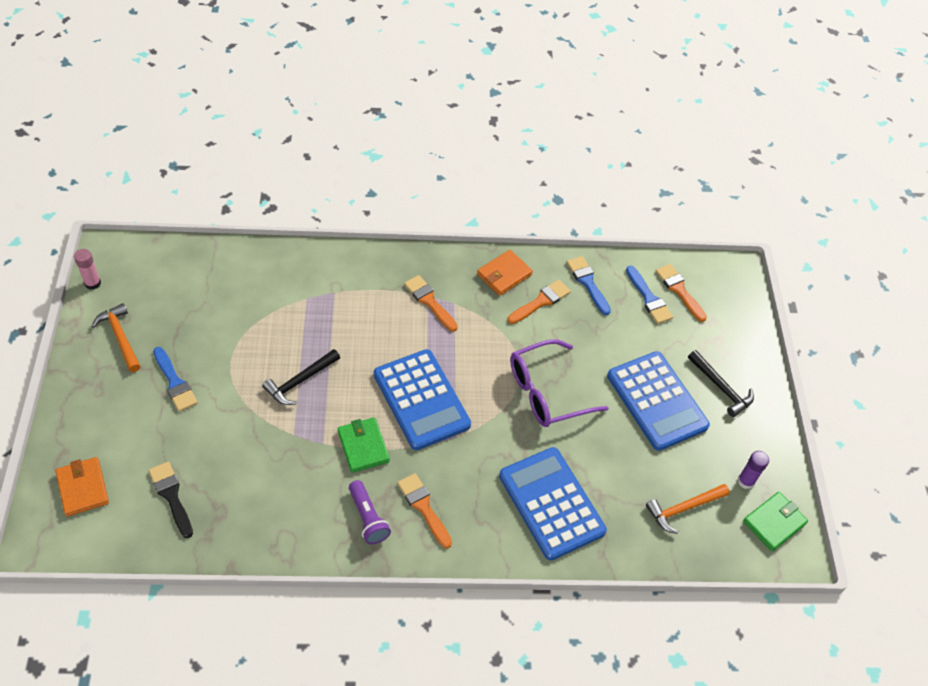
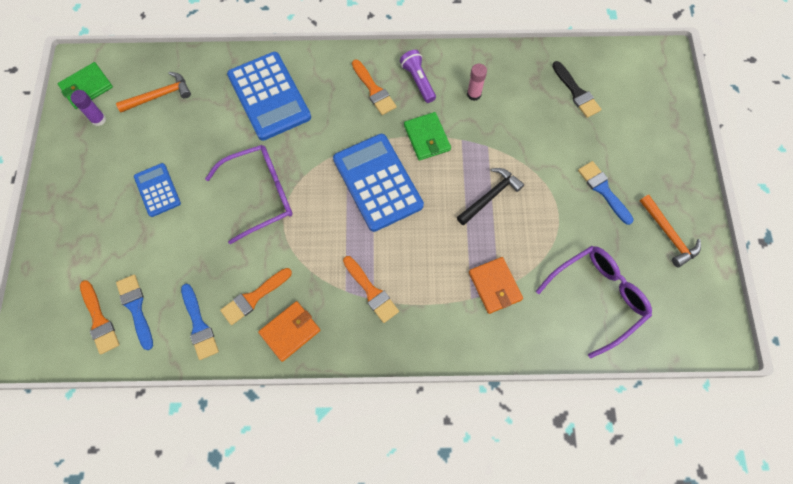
camera: 175 degrees left, 15 degrees up
orange wallet [55,457,109,517] -> orange wallet moved to [469,257,523,314]
pink glue stick [74,249,101,290] -> pink glue stick moved to [467,64,487,101]
blue calculator [607,351,710,451] -> blue calculator [134,163,181,217], size x0.55
black hammer [688,350,754,417] -> none
none -> purple glasses [536,246,652,358]

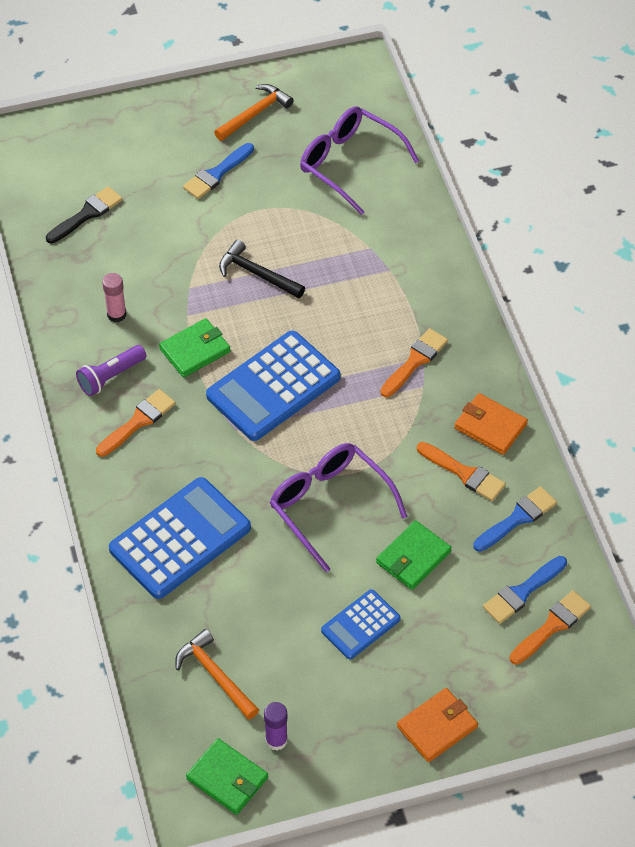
camera: 105 degrees left, 15 degrees down
orange wallet [469,257,523,314] -> orange wallet moved to [397,688,478,762]
none -> green wallet [376,520,452,590]

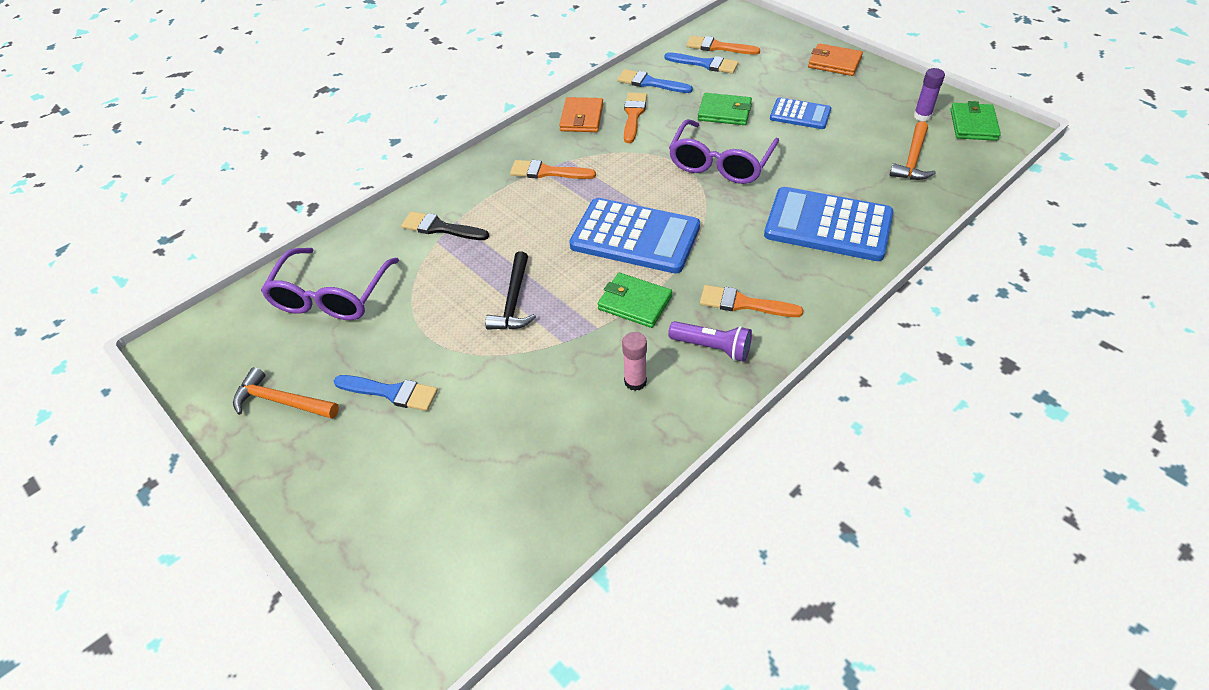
camera: 115 degrees left, 5 degrees down
black brush [46,186,122,243] -> black brush moved to [401,211,489,240]

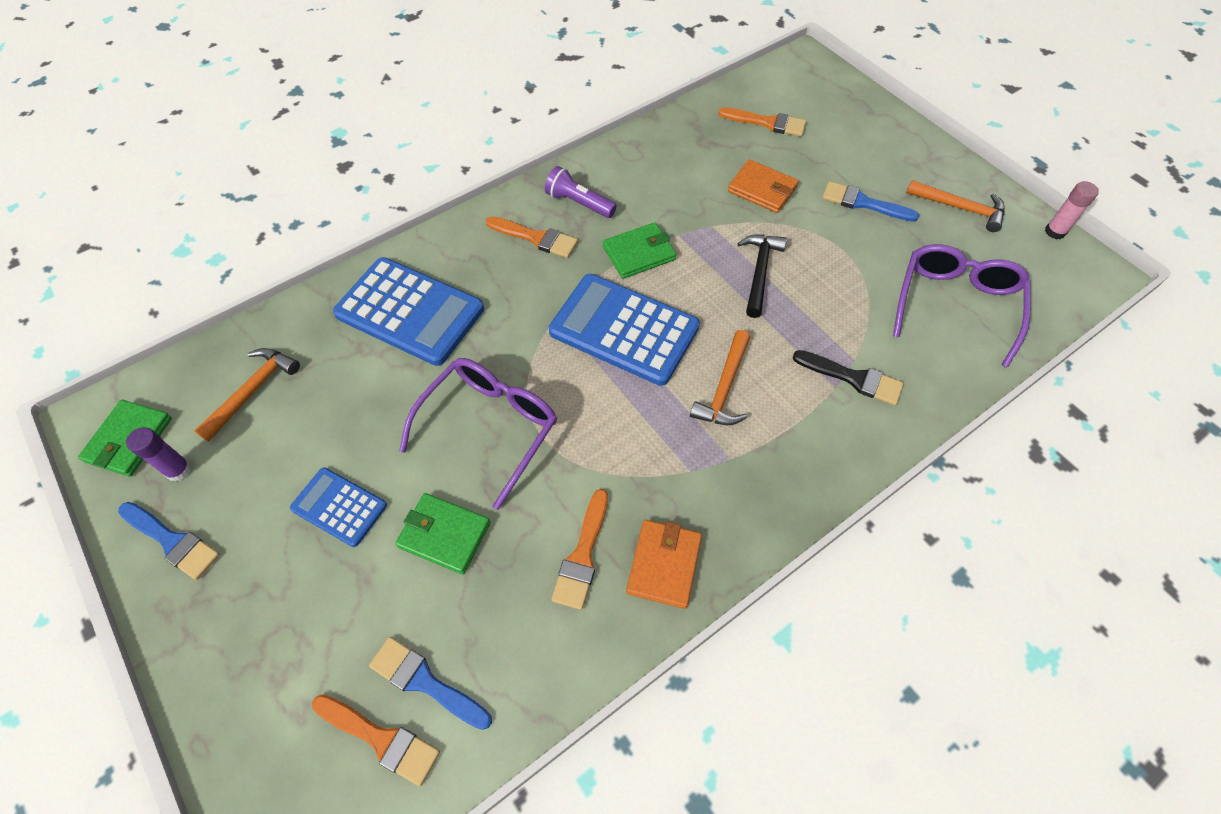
camera: 175 degrees left, 10 degrees up
orange brush [510,160,596,179] -> orange brush moved to [718,107,806,137]
green wallet [598,273,672,328] -> green wallet turned 60 degrees counterclockwise [603,222,676,279]
blue brush [617,69,693,93] -> blue brush moved to [118,502,220,580]
pink glue stick [622,332,647,391] -> pink glue stick moved to [1045,181,1099,239]
orange wallet [808,43,863,76] -> orange wallet moved to [728,160,798,213]
none -> orange hammer [690,330,750,425]

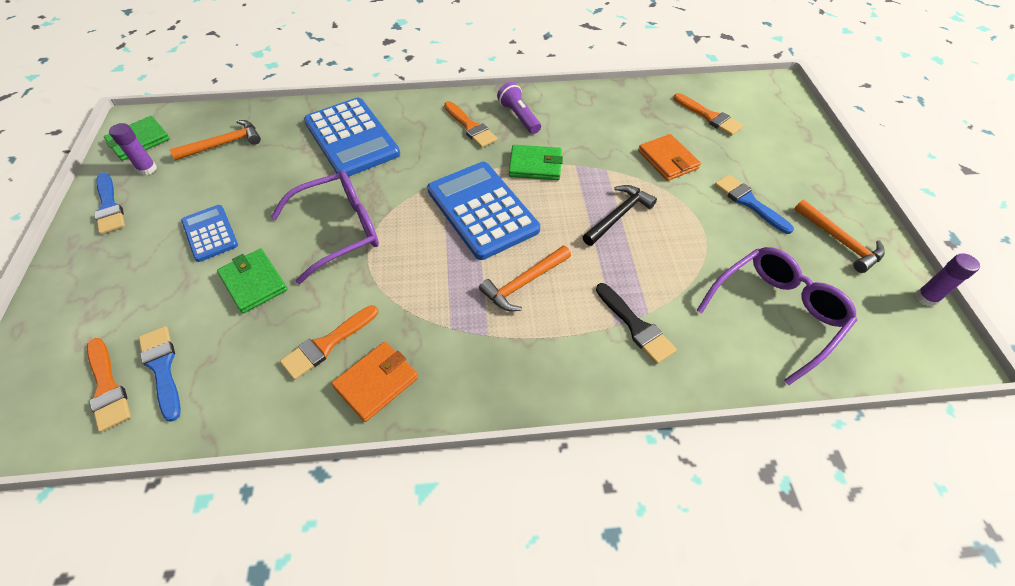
camera: 30 degrees right, 5 degrees down
pink glue stick [1045,181,1099,239] -> purple glue stick [915,253,980,307]

